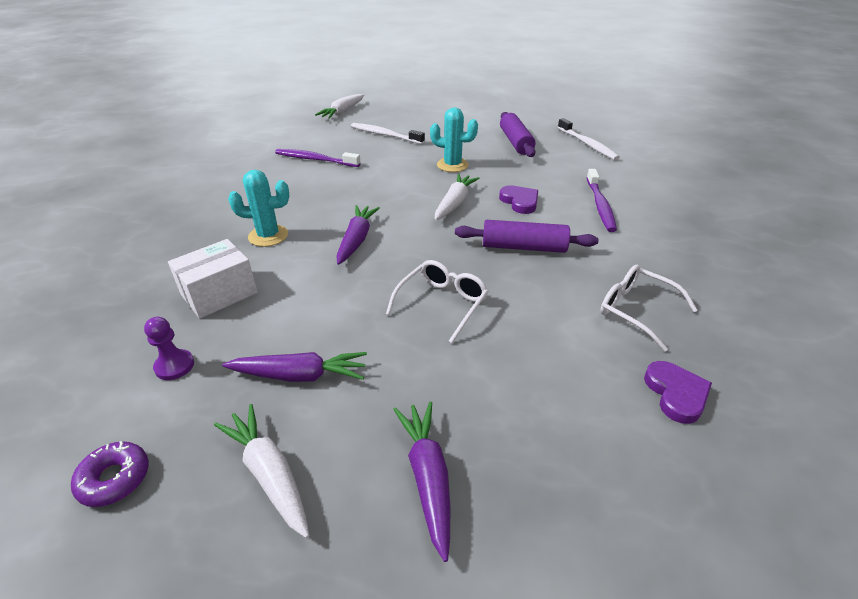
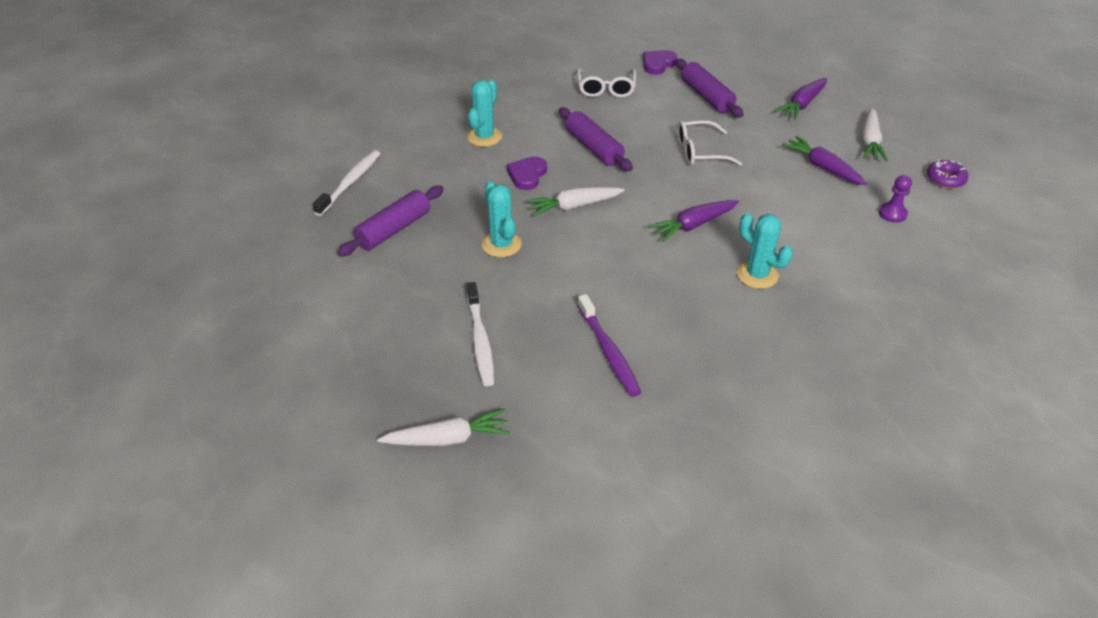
camera: 130 degrees left, 5 degrees up
white box [168,239,258,319] -> none
purple toothbrush [587,169,617,232] -> turquoise cactus [467,79,502,147]
none -> purple rolling pin [676,59,744,118]

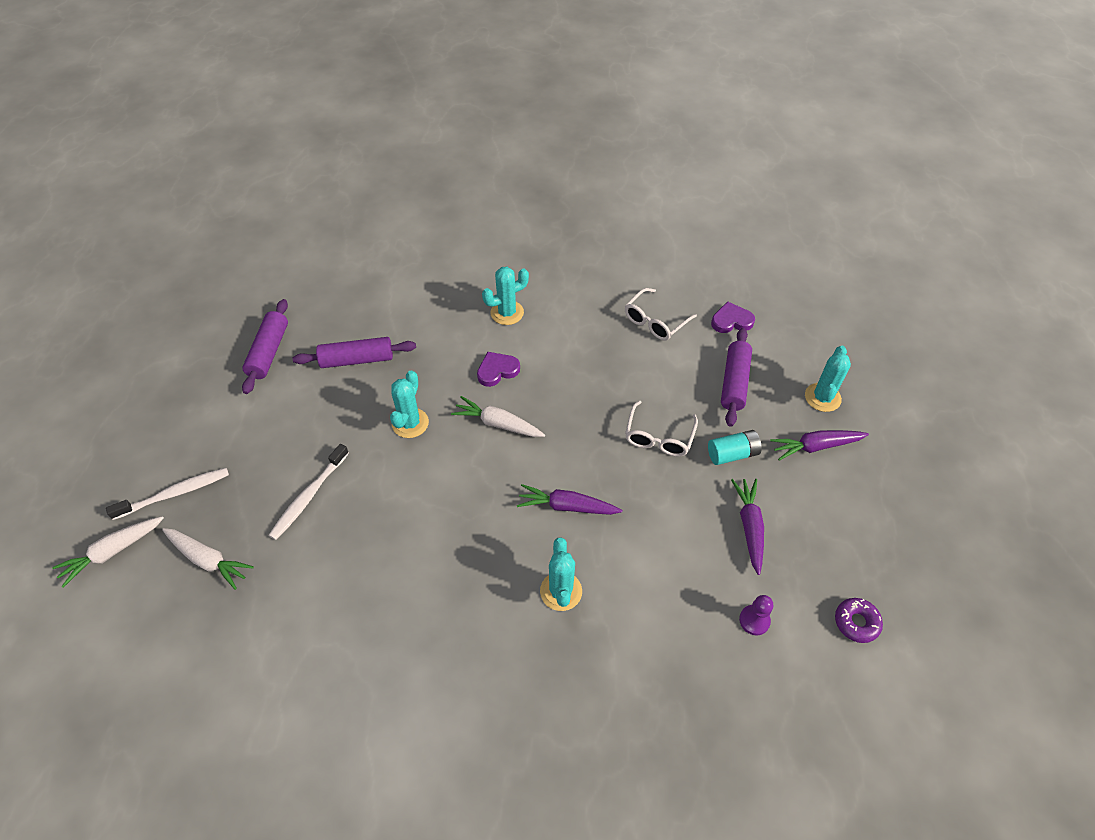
camera: 40 degrees right, 10 degrees up
white toothbrush [312,150,381,216] -> white toothbrush moved to [106,468,229,520]
purple rolling pin [559,107,633,171] -> purple rolling pin moved to [242,299,288,394]
purple toothbrush [577,294,641,397] -> none
white glasses [677,120,742,166] -> white glasses turned 105 degrees counterclockwise [625,400,698,457]
white carrot [862,107,888,162] -> white carrot moved to [52,516,164,588]
none -> turquoise battery [708,430,762,465]
none -> turquoise cactus [805,346,851,412]

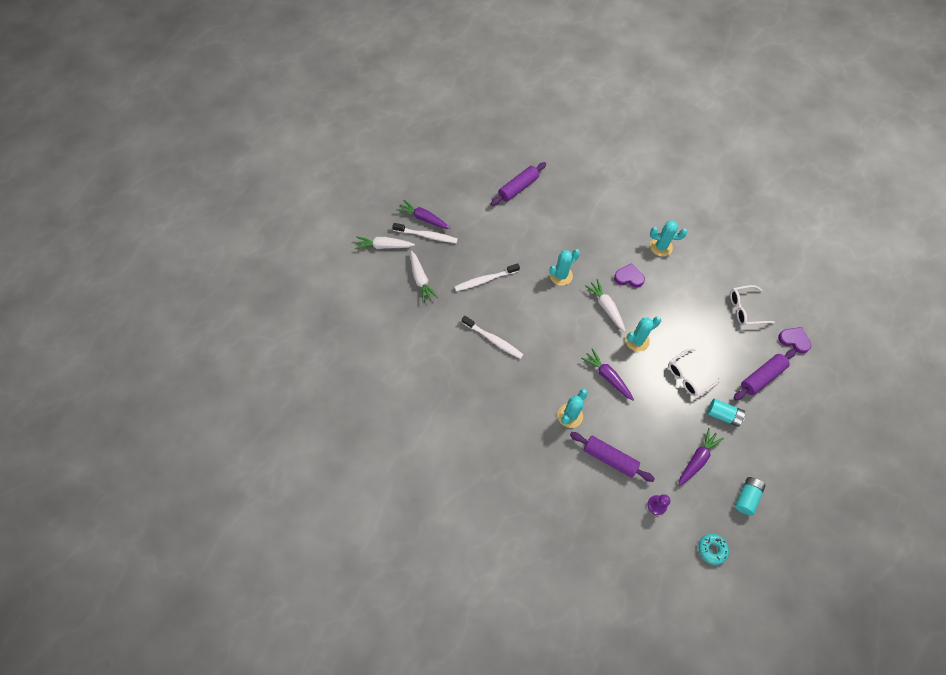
camera: 40 degrees right, 10 degrees up
purple rolling pin [293,337,416,368] -> purple rolling pin moved to [570,432,655,482]
purple carrot [770,430,869,461] -> purple carrot moved to [396,200,450,229]
turquoise cactus [805,346,851,412] -> turquoise cactus moved to [625,316,661,352]
purple donut [835,598,883,643] -> turquoise donut [698,534,729,565]
none -> white toothbrush [462,316,524,359]
none -> turquoise battery [735,477,766,516]

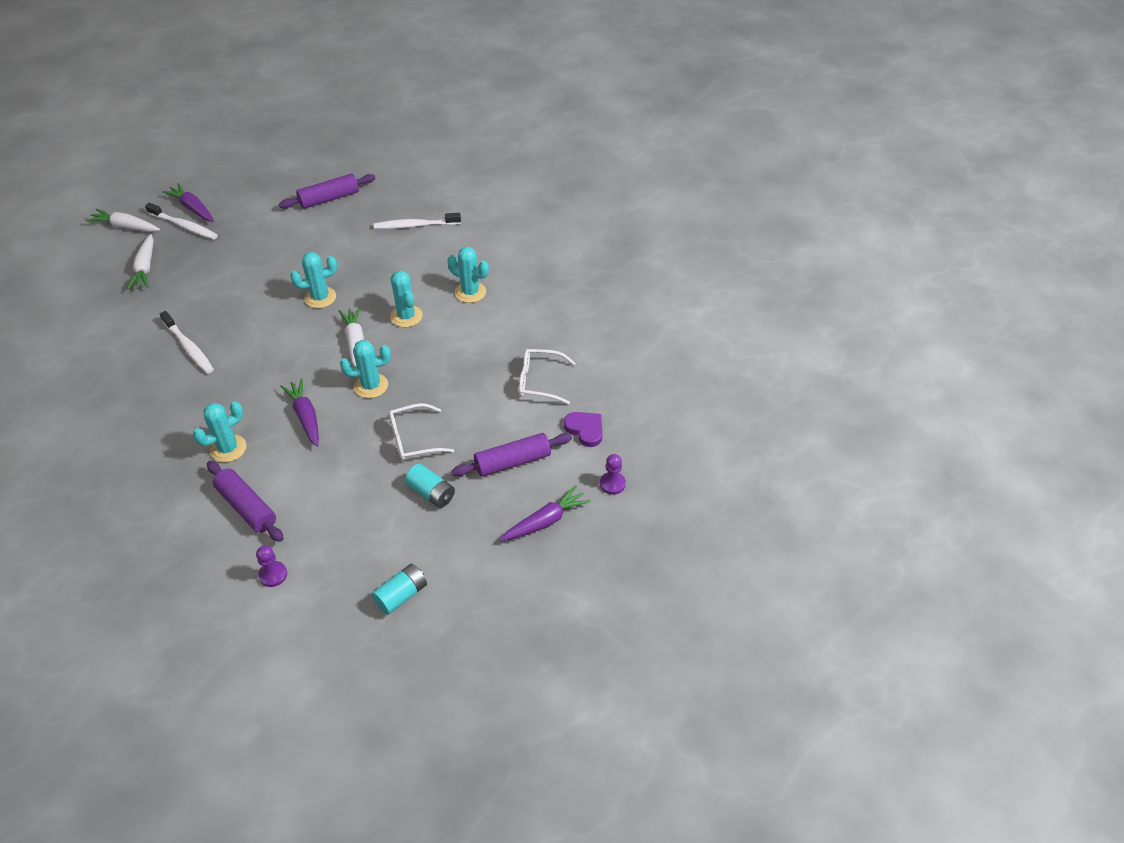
camera: 15 degrees right, 15 degrees down
white toothbrush [454,263,520,291] -> white toothbrush moved to [374,213,461,229]
purple heart [614,263,645,287] -> turquoise cactus [390,271,423,327]
purple carrot [678,428,724,486] -> purple carrot moved to [500,485,590,541]
turquoise donut [698,534,729,565] -> none
none -> purple pawn [600,454,626,495]

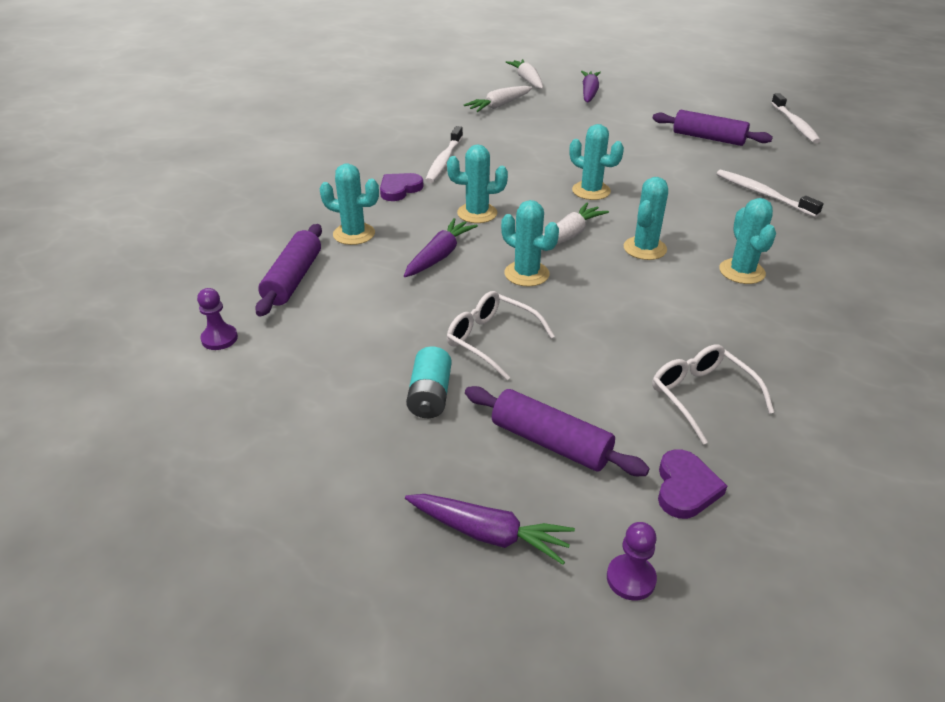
camera: 55 degrees right, 10 degrees down
white toothbrush [145,203,218,240] -> white toothbrush moved to [771,93,821,143]
turquoise battery [372,564,427,615] -> none
none -> purple heart [380,173,424,201]
none -> turquoise cactus [447,144,508,223]

